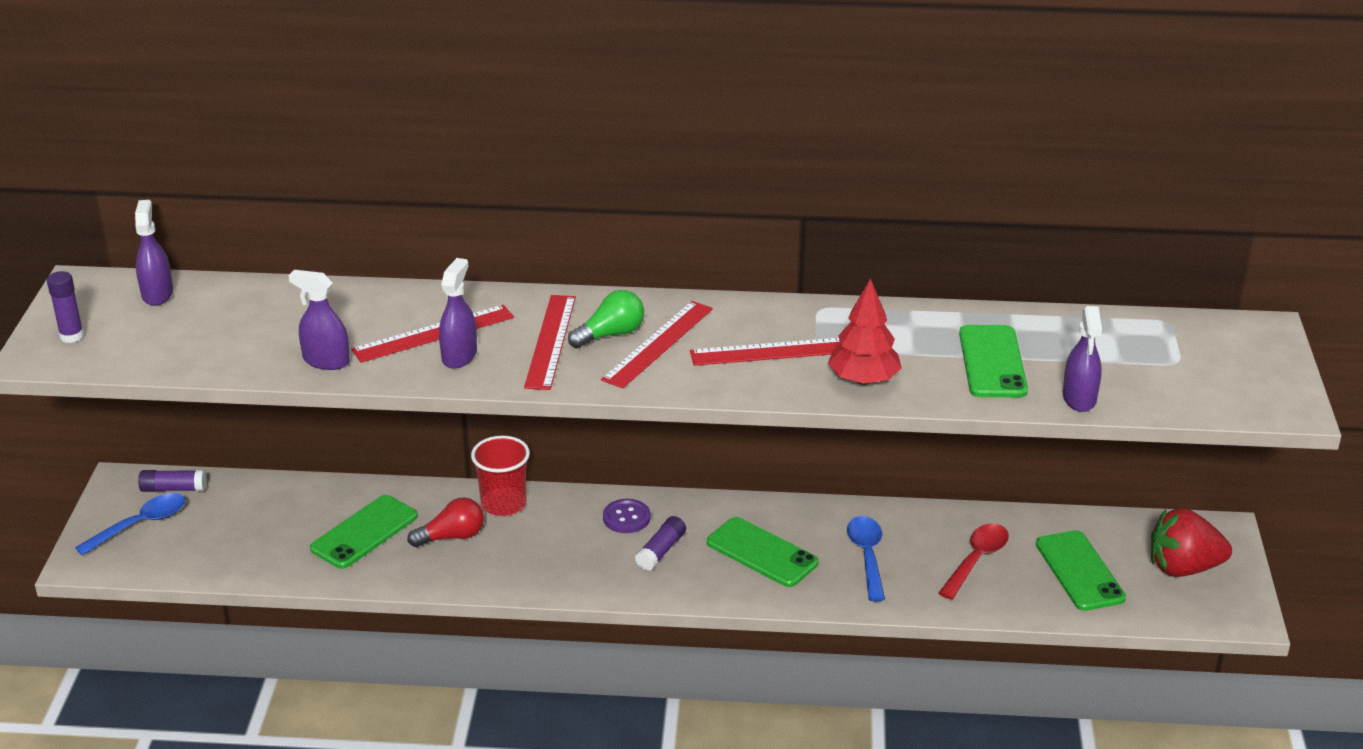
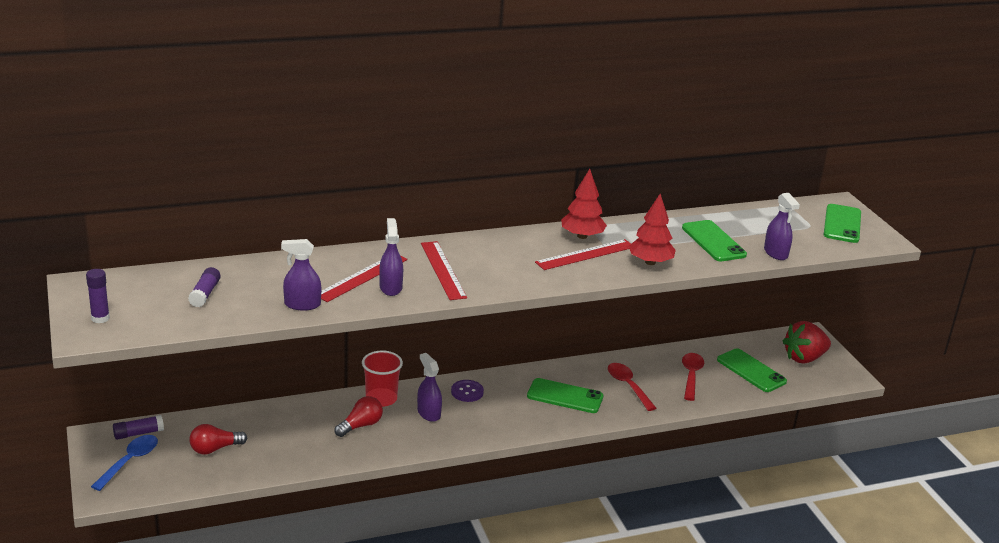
camera: 25 degrees left, 5 degrees down
purple spray bottle [135,200,173,306] -> purple spray bottle moved to [417,353,442,422]
green phone [310,495,418,569] -> green phone moved to [824,204,861,243]
green light bulb [568,290,644,348] -> none
red ruler [601,301,713,389] -> none
purple glue stick [635,516,686,570] -> purple glue stick moved to [188,267,221,307]
blue spoon [847,516,885,602] -> red spoon [608,363,657,411]
none -> red light bulb [189,424,247,454]
none -> red tree [561,169,607,239]

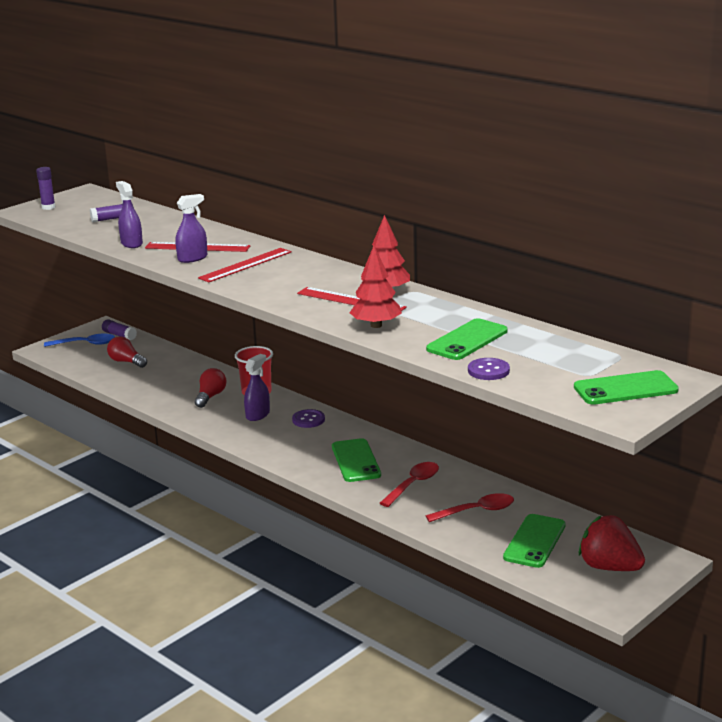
camera: 65 degrees right, 5 degrees down
red light bulb [335,396,383,437] -> red light bulb turned 90 degrees counterclockwise [195,368,226,408]
purple spray bottle [764,193,800,260] -> purple button [468,358,510,380]

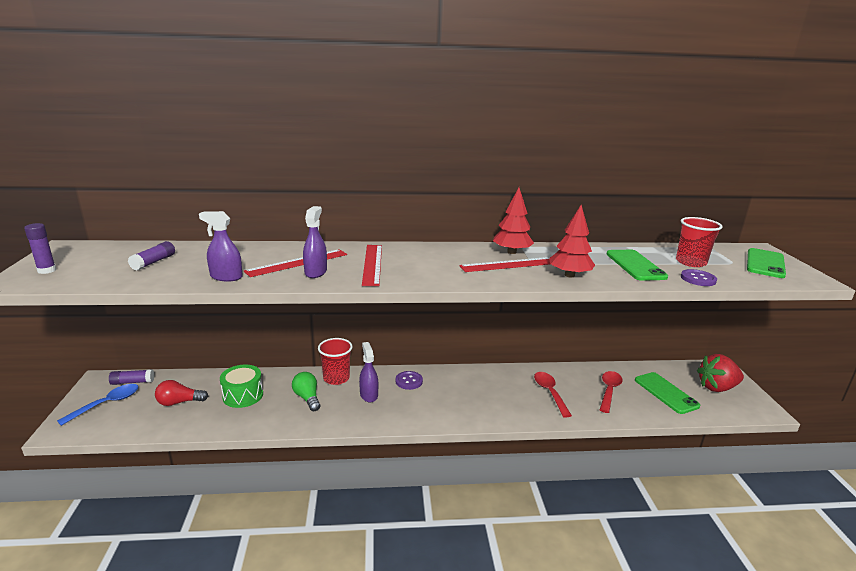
camera: 50 degrees left, 0 degrees up
red light bulb [195,368,226,408] -> green light bulb [292,372,320,411]
green phone [332,438,381,482] -> none
none -> green drum [220,365,263,408]
none -> red cup [676,217,722,267]

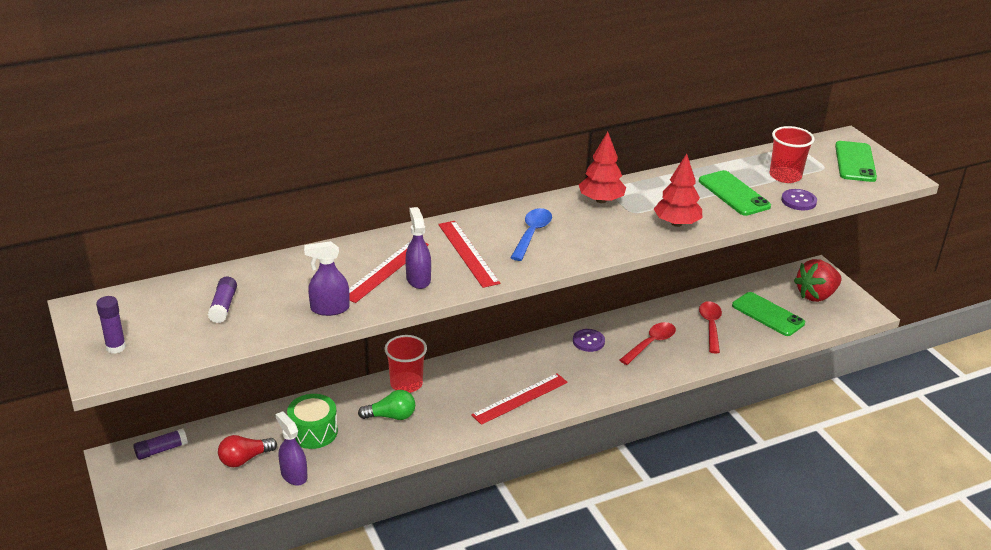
camera: 20 degrees left, 10 degrees up
blue spoon [57,384,138,426] -> blue spoon moved to [510,208,552,261]
green light bulb [292,372,320,411] -> green light bulb turned 135 degrees clockwise [358,390,415,420]
purple spray bottle [359,342,378,402] -> purple spray bottle moved to [276,411,308,486]
purple button [395,371,423,390] -> purple button moved to [573,329,605,352]
red ruler [459,257,550,272] -> red ruler moved to [471,373,568,425]
red spoon [534,372,572,418] -> red spoon turned 75 degrees clockwise [620,322,676,365]

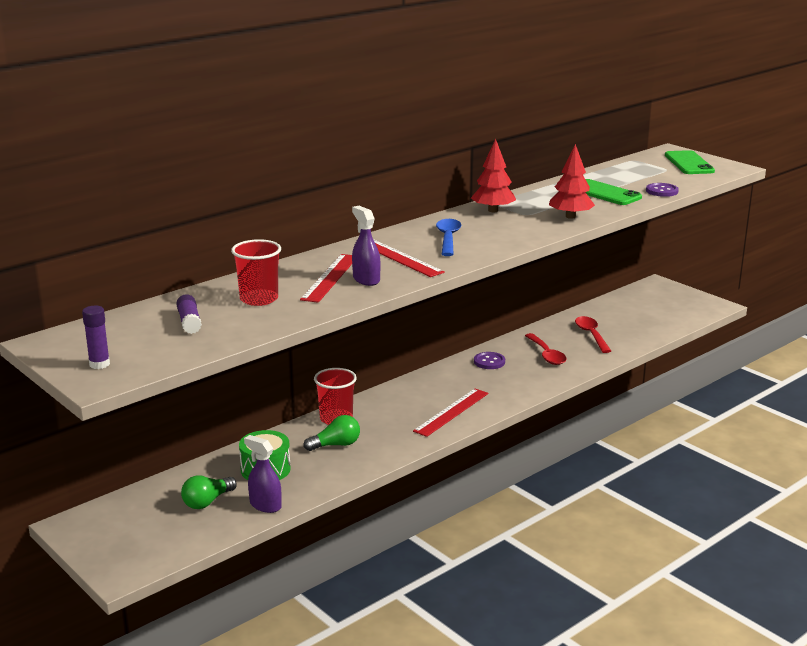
camera: 15 degrees left, 10 degrees down
purple glue stick [134,428,188,460] -> none
red light bulb [218,435,277,467] -> green light bulb [181,475,237,509]
purple spray bottle [304,241,349,316] -> none
red spoon [620,322,676,365] -> red spoon turned 135 degrees clockwise [525,333,567,365]
green phone [732,292,805,336] -> none
red cup [770,126,815,183] -> red cup moved to [231,239,281,306]
red strawberry [794,259,842,302] -> none

